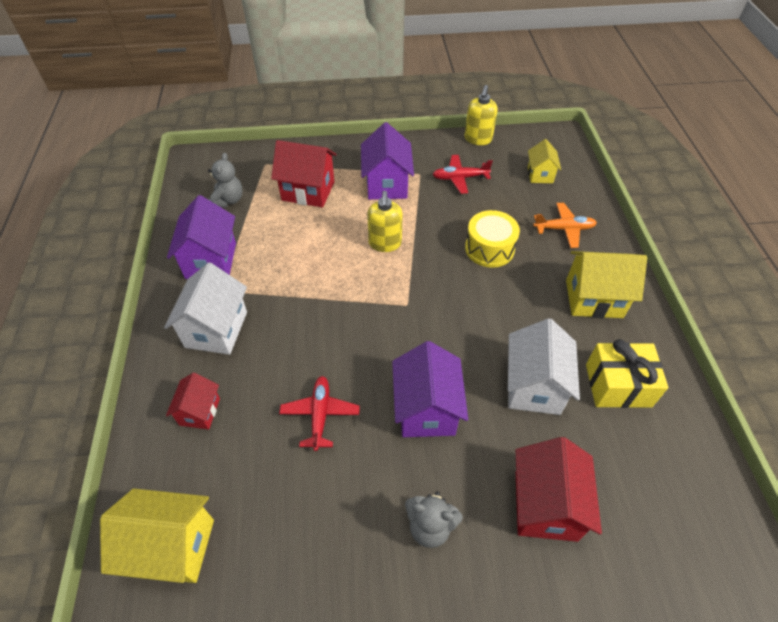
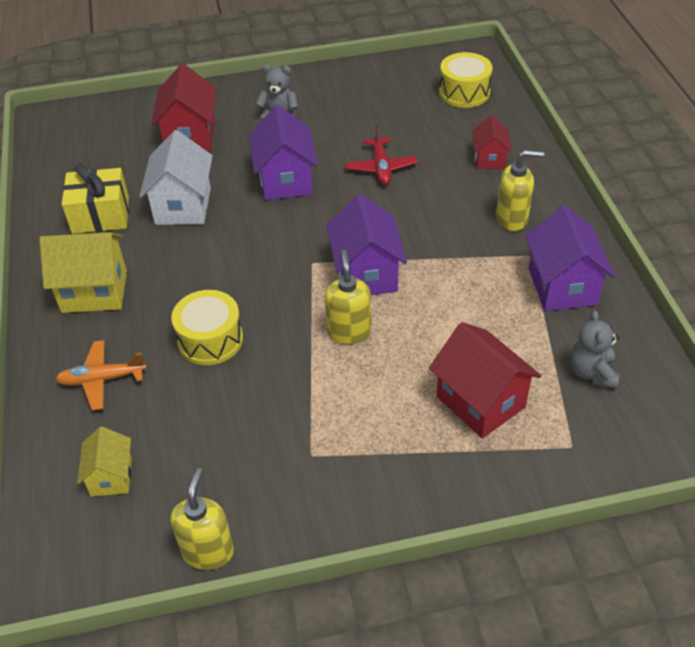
camera: 175 degrees right, 5 degrees down
yellow house [100,489,214,583] -> yellow drum [439,52,493,108]
white house [164,262,247,355] -> yellow soap dispenser [496,150,544,231]
red house [271,140,337,207] -> red house turned 45 degrees clockwise [429,322,541,438]
purple house [361,122,414,200] -> purple house moved to [326,194,407,295]
red plane [432,155,493,194] -> none

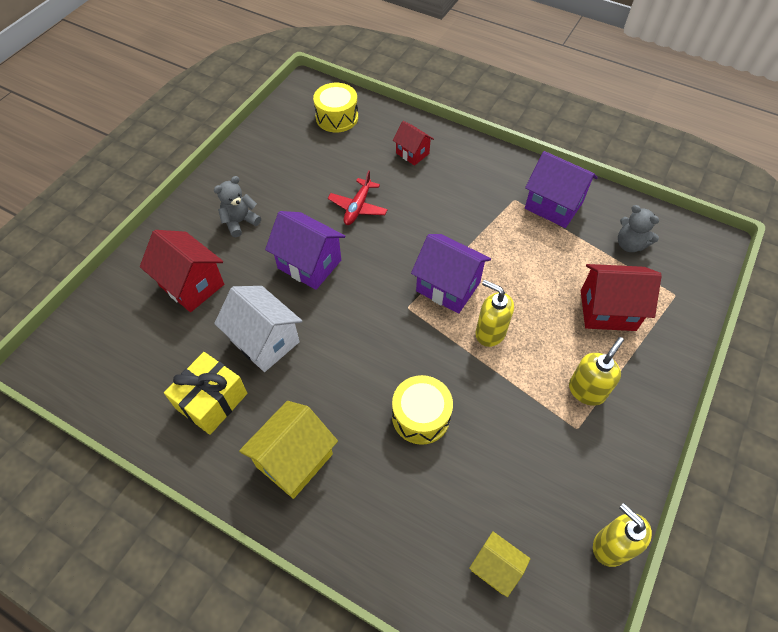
camera: 50 degrees left, 10 degrees up
orange plane [55,340,146,410] -> none
red plane [346,125,418,185] -> red plane turned 75 degrees clockwise [328,170,388,225]
yellow soap dispenser [496,150,544,231] -> yellow soap dispenser moved to [569,337,624,406]

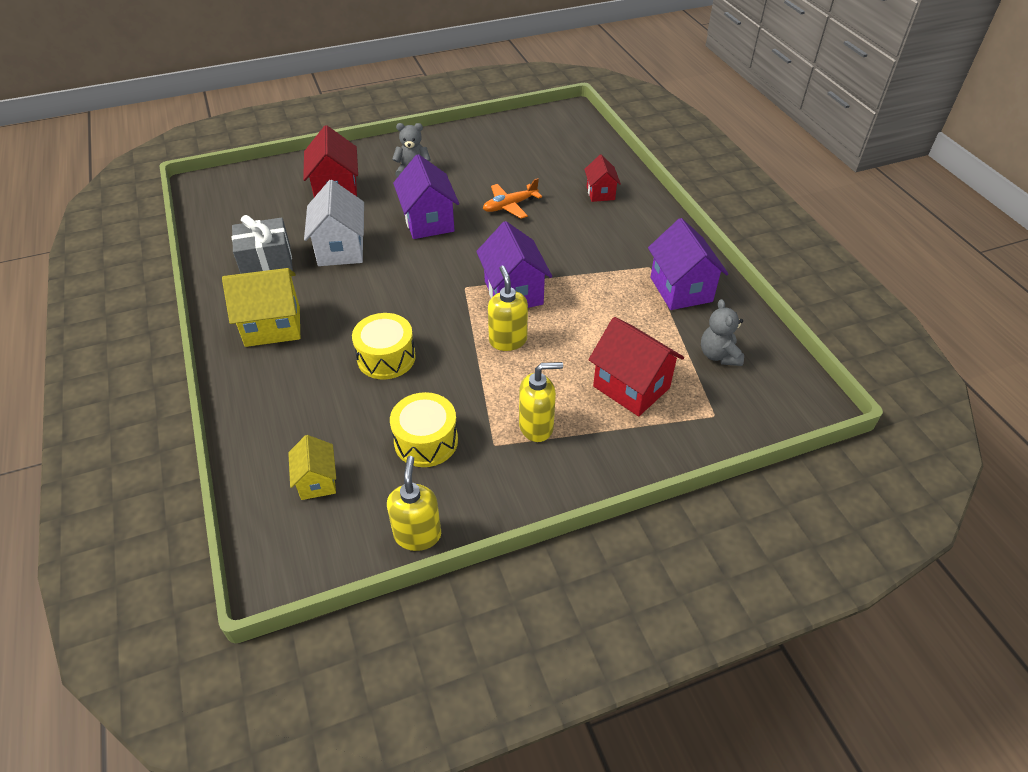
camera: 40 degrees right, 10 degrees down
yellow gift [164,352,247,435] -> grey gift [232,215,293,274]
yellow drum [313,83,358,132] -> yellow drum moved to [390,392,458,467]
red plane [328,170,388,225] -> orange plane [483,178,542,219]

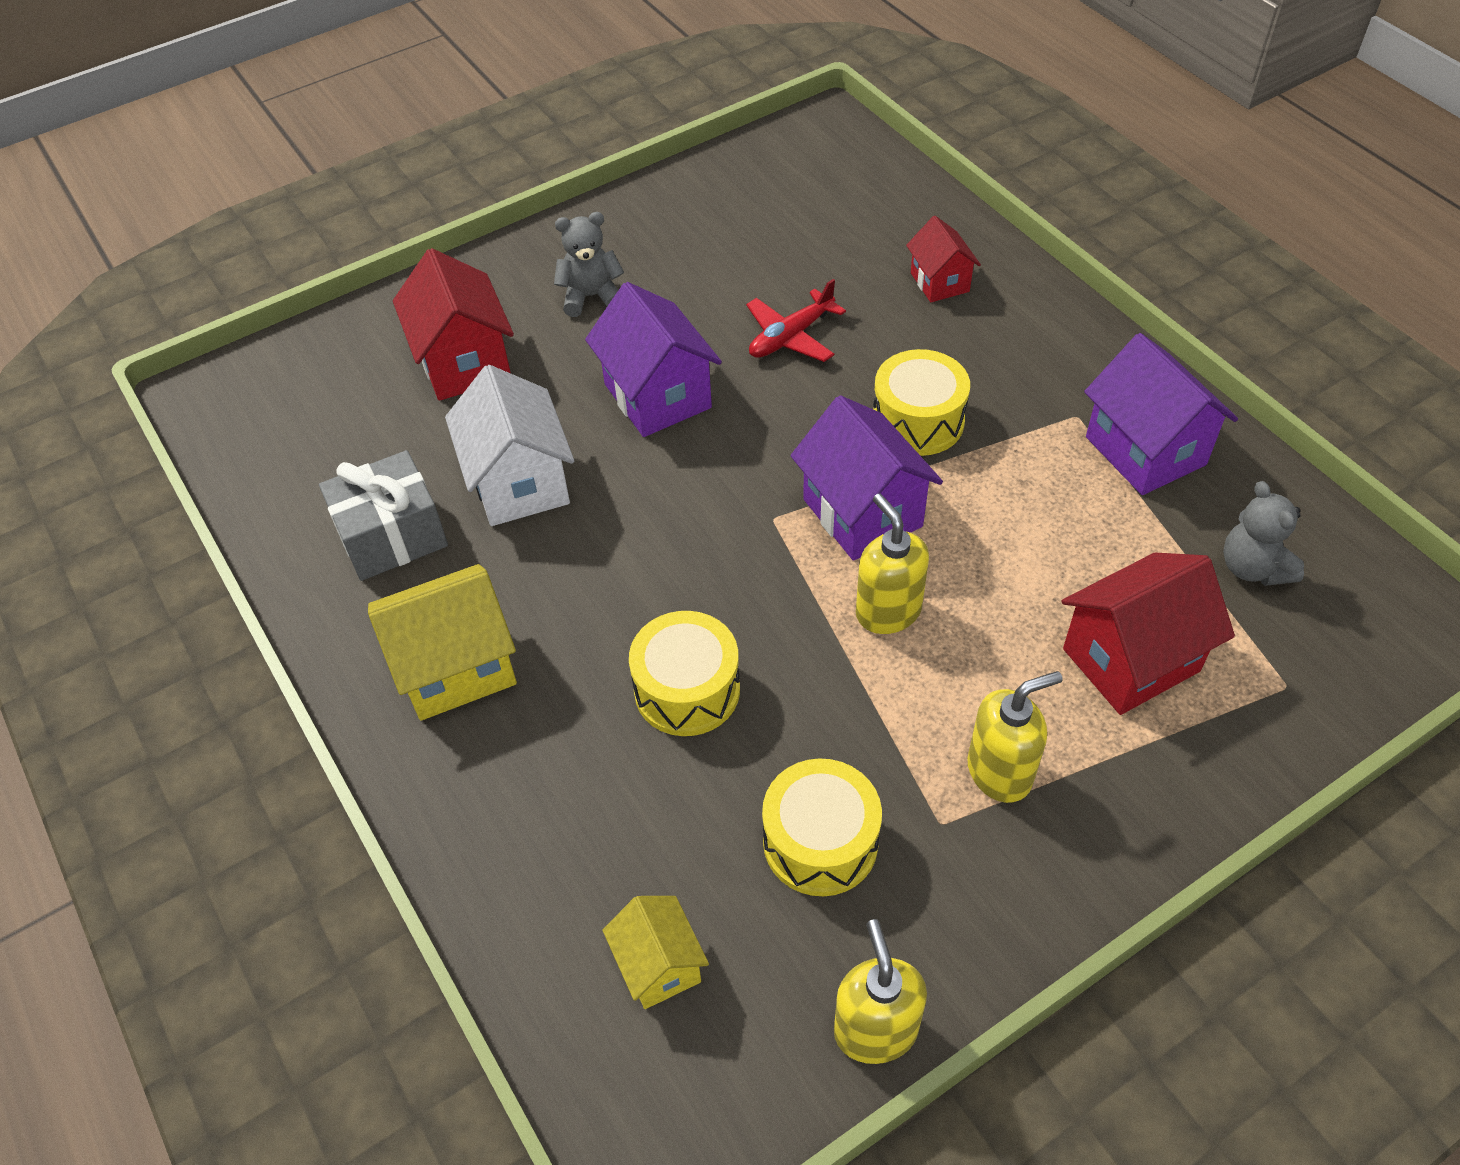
camera: 10 degrees left, 5 degrees up
orange plane [483,178,542,219] -> red plane [746,279,846,362]
red house [589,317,684,416] -> red house turned 60 degrees counterclockwise [1062,553,1235,715]
none -> yellow drum [873,349,970,456]

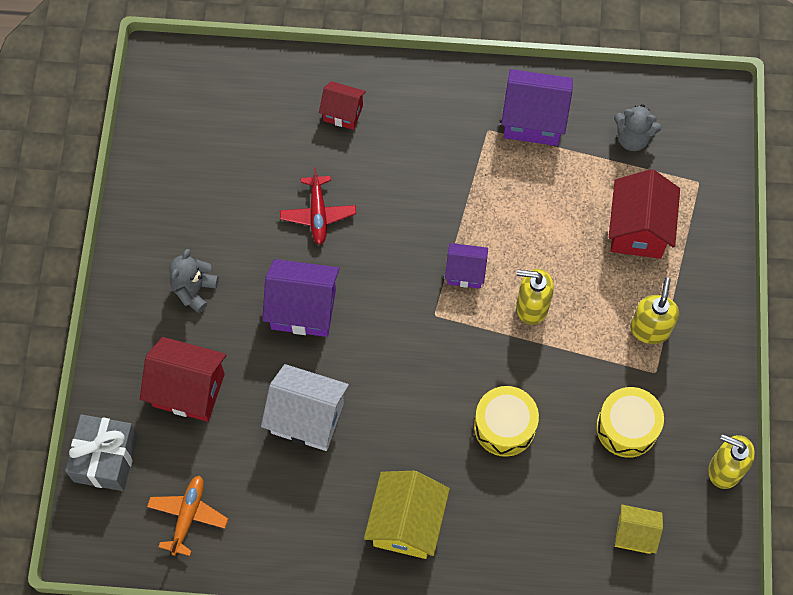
camera: 55 degrees left, 15 degrees up
grey gift [319,450,448,581] -> grey gift moved to [65,414,138,491]
purple house [791,396,943,561] -> purple house [445,243,488,288], size x0.59
yellow drum [873,349,970,456] -> none
none -> orange plane [147,476,228,556]

